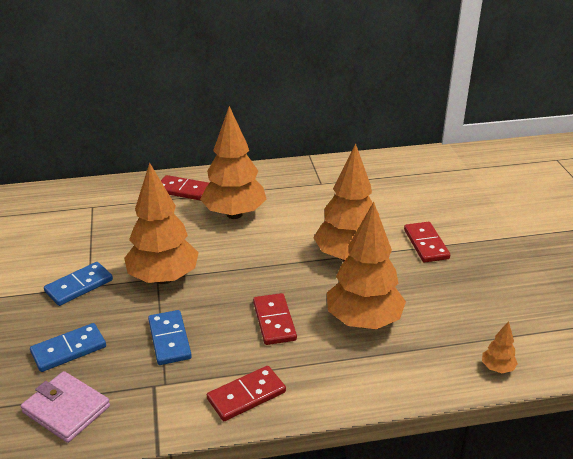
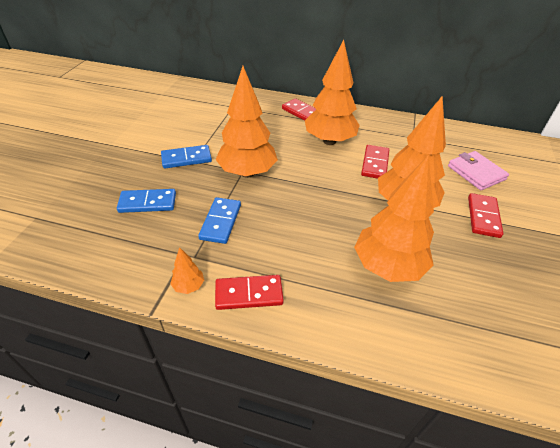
camera: 25 degrees right, 10 degrees up
pink wallet [21,371,110,443] -> pink wallet moved to [448,151,509,190]
red domino [253,293,297,345] -> red domino moved to [361,145,389,179]
orange tree [482,321,518,373] -> orange tree moved to [170,247,204,294]

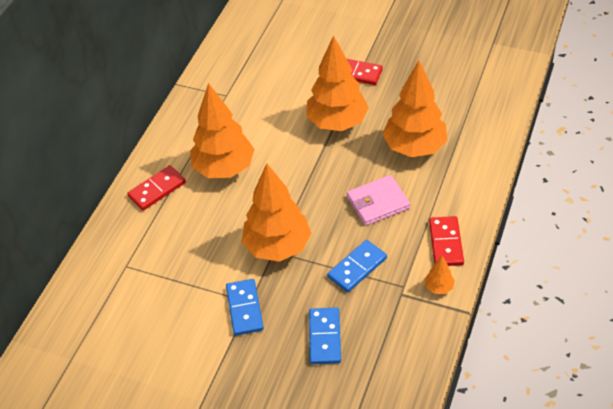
camera: 80 degrees left, 5 degrees up
blue domino [198,197,241,244] -> blue domino turned 60 degrees counterclockwise [327,240,387,292]
red domino [361,145,389,179] -> none
pink wallet [448,151,509,190] -> pink wallet moved to [347,175,410,226]

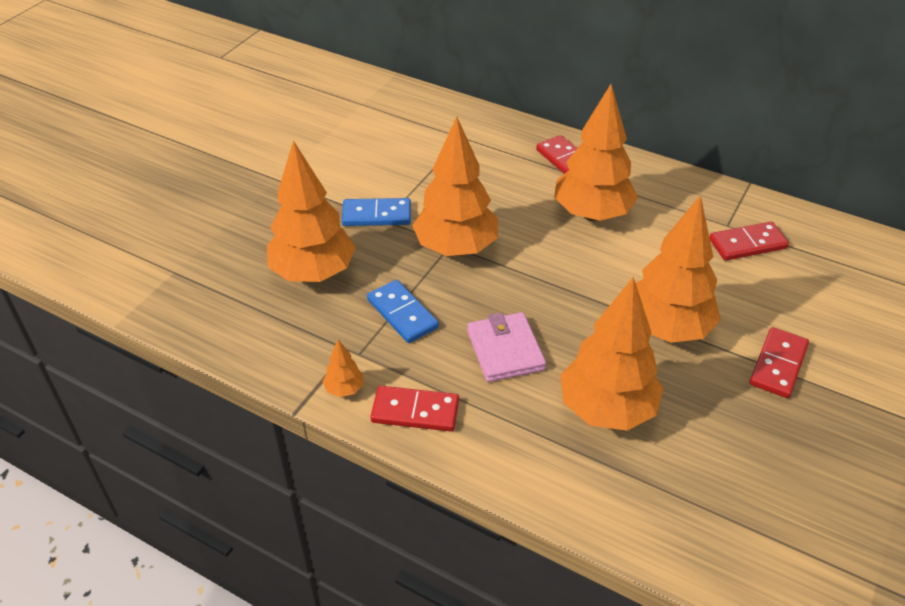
camera: 95 degrees right, 5 degrees down
blue domino [309,308,341,364] -> orange tree [267,140,356,282]
none -> red domino [710,222,789,261]

